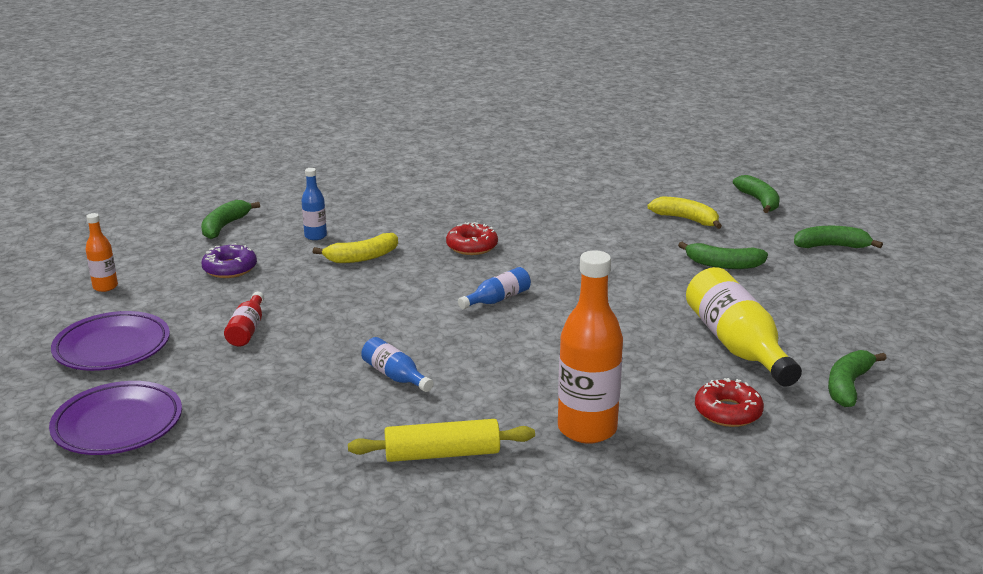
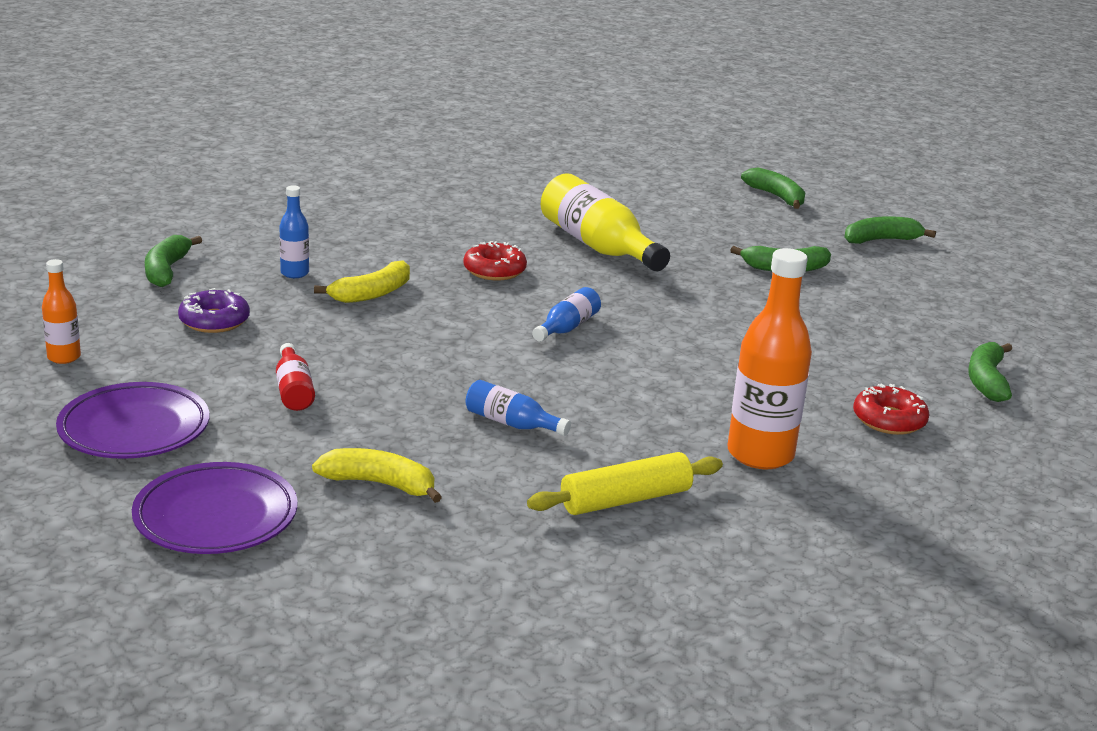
camera: 20 degrees left, 0 degrees up
yellow banana [647,197,722,229] -> yellow banana moved to [312,448,442,503]
yellow bottle [686,267,802,387] -> yellow bottle moved to [541,173,670,271]

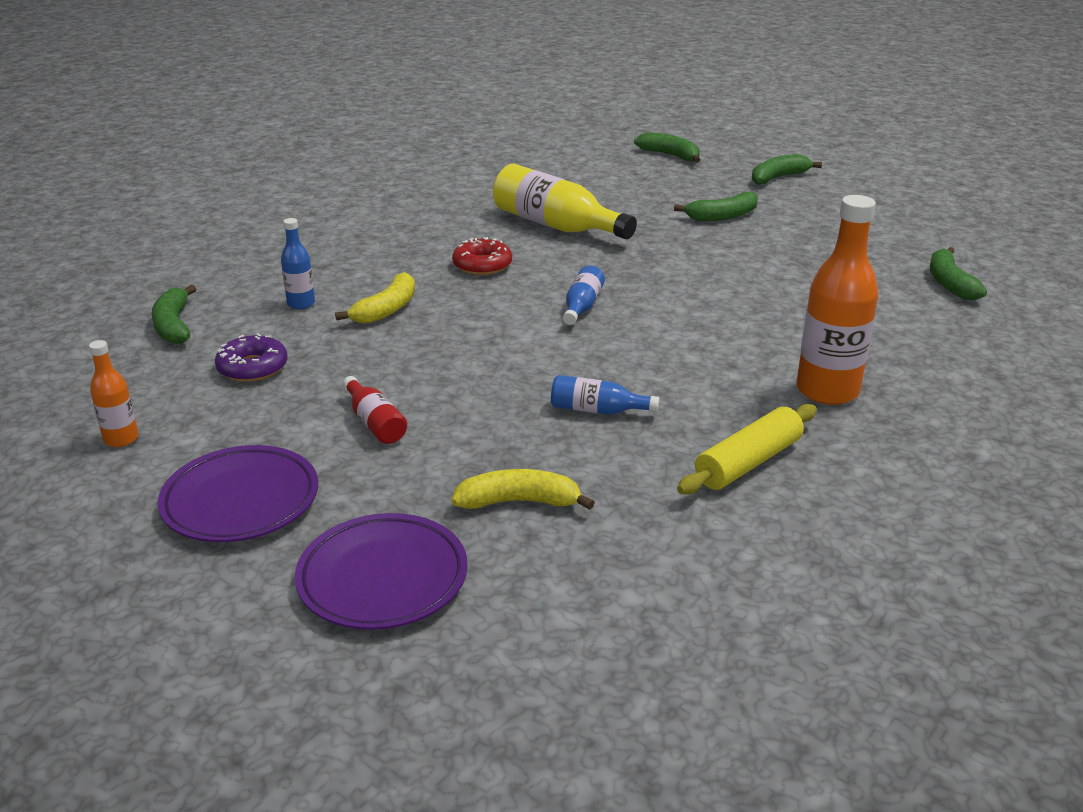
camera: 15 degrees left, 5 degrees up
red donut [853,384,929,435] -> none

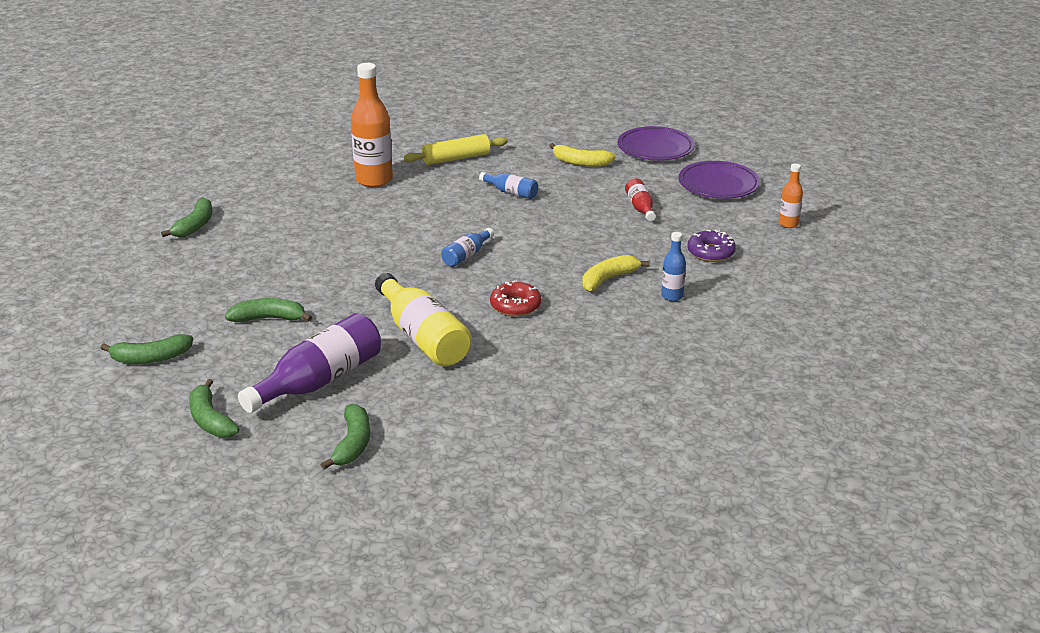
camera: 160 degrees left, 0 degrees up
green banana [151,285,196,344] -> green banana moved to [320,404,370,469]
none -> purple bottle [238,313,381,413]

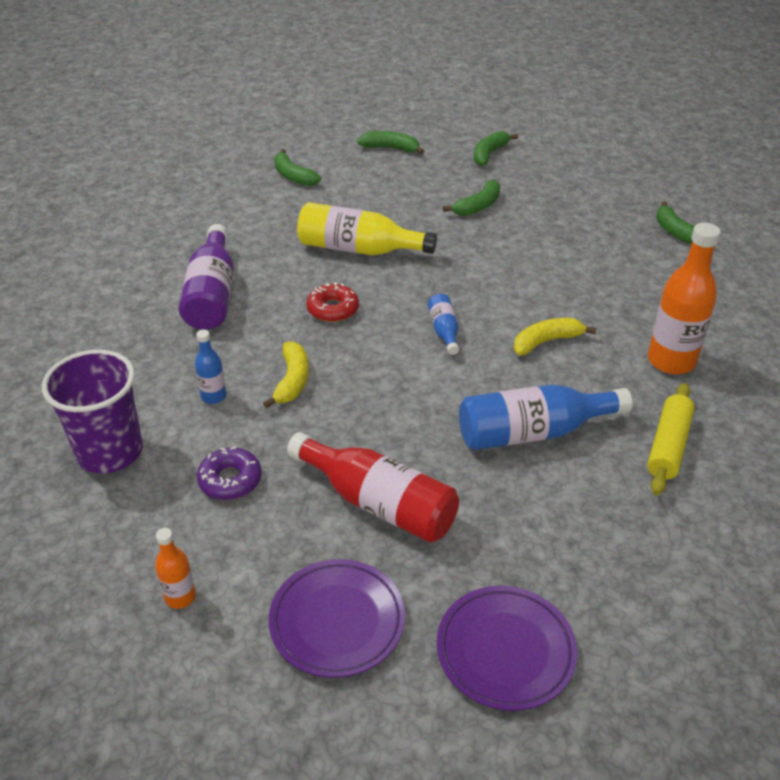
camera: 135 degrees right, 10 degrees up
purple bottle [238,313,381,413] -> purple bottle moved to [179,224,234,330]
blue bottle [479,172,538,199] -> blue bottle [459,384,632,450], size x1.98
yellow banana [549,143,616,167] -> yellow banana moved to [514,318,596,355]
red bottle [625,178,656,221] -> red bottle [287,432,459,543], size x1.98
none -> purple cup [42,350,143,474]

